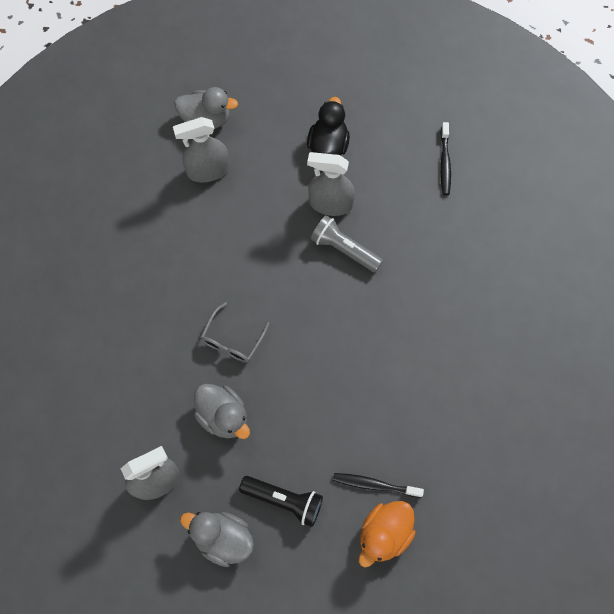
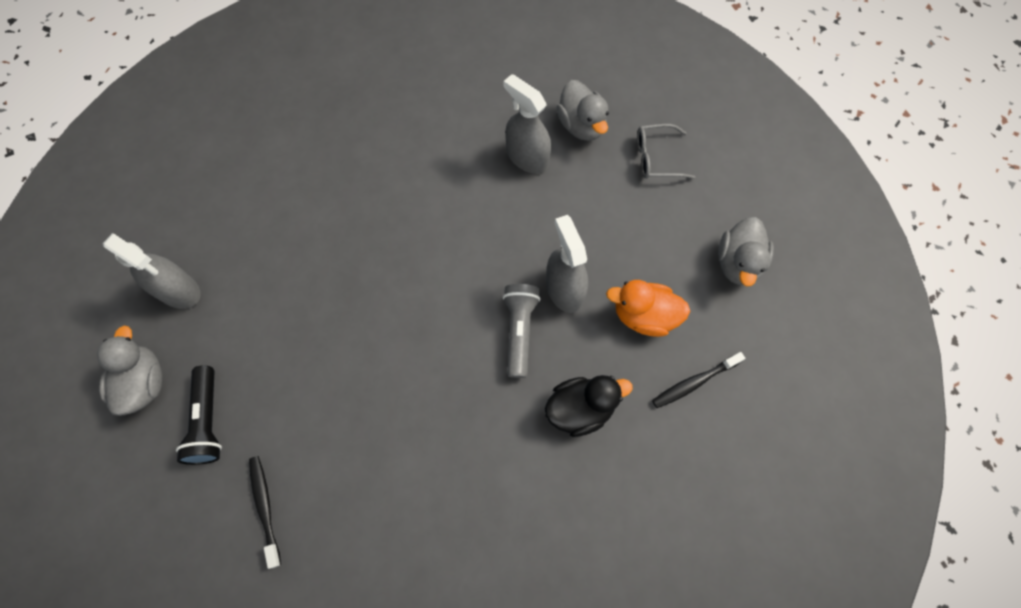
camera: 60 degrees right, 0 degrees up
grey duck [194,384,250,439] -> grey duck moved to [718,217,774,286]
grey glasses [200,302,270,363] -> grey glasses moved to [637,124,696,179]
black duck [307,97,350,155] -> black duck moved to [545,375,633,437]
orange duck [359,501,416,567] -> orange duck moved to [606,280,690,337]

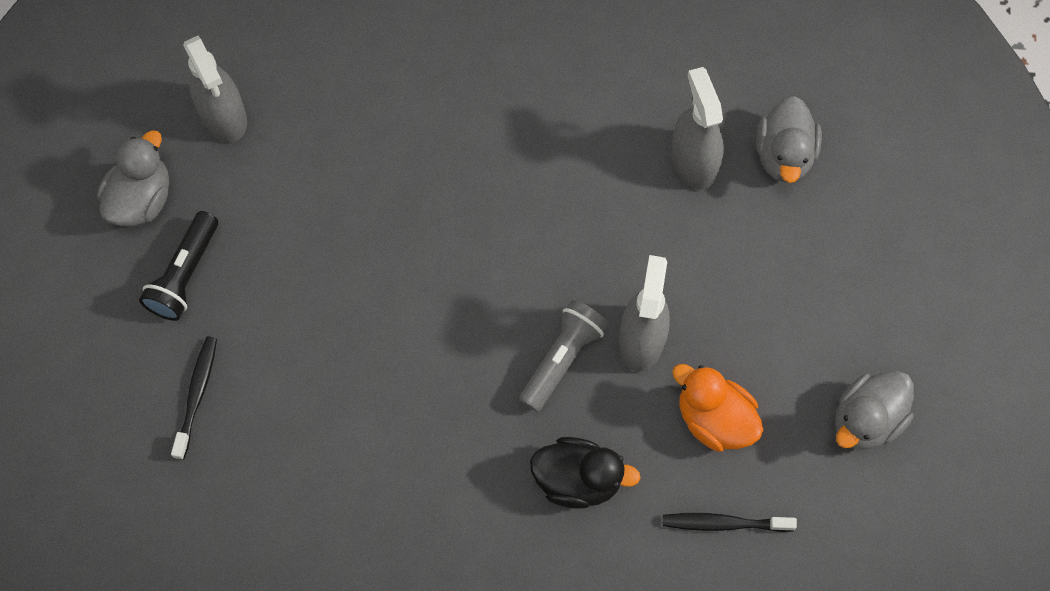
camera: 30 degrees right, 0 degrees up
grey glasses [637,124,696,179] -> none

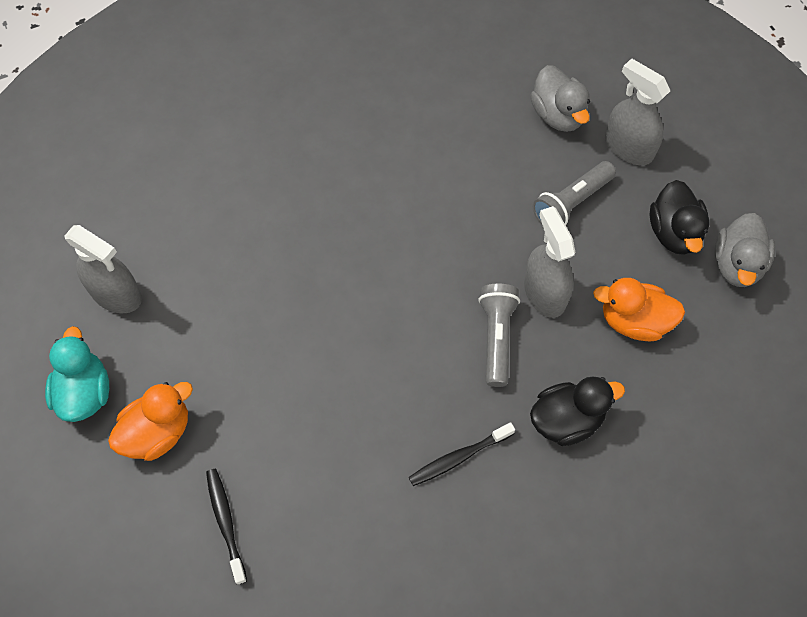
camera: 30 degrees left, 5 degrees down
grey duck [97,130,169,226] -> turquoise duck [45,326,109,422]
black flashlight [139,211,218,321] -> orange duck [108,382,193,461]
black toothbrush [663,513,797,532] -> black toothbrush moved to [409,422,515,486]
grey spray bottle [671,67,724,190] -> grey spray bottle moved to [605,58,670,165]
none -> grey flashlight [533,161,616,226]
none -> black duck [650,180,710,255]

